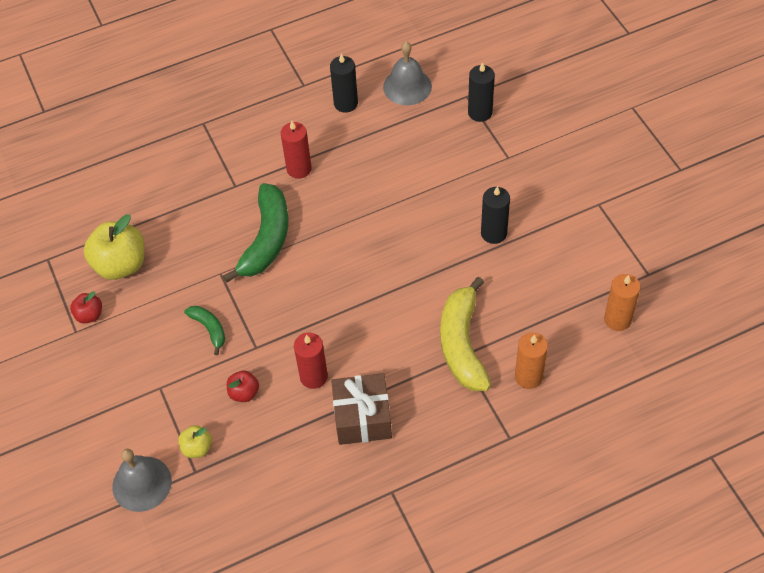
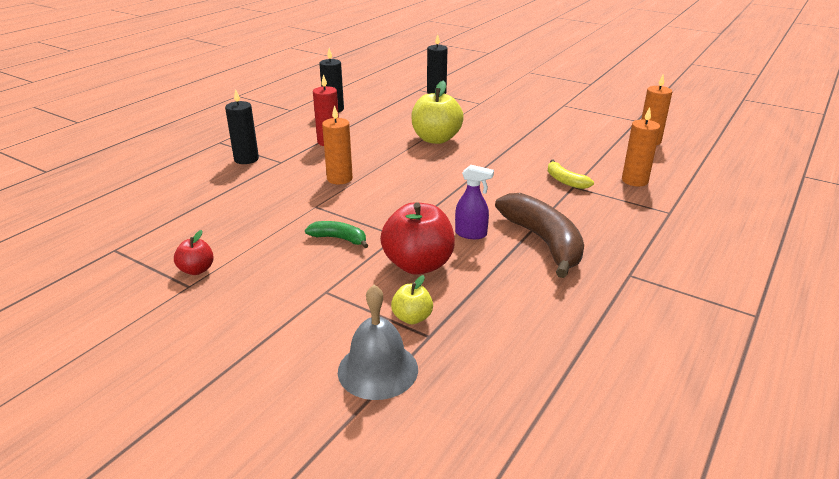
camera: 35 degrees left, 25 degrees down
yellow apple [84,214,145,280] -> yellow apple moved to [411,81,464,144]
green banana [223,183,288,283] -> orange candle [322,105,353,184]
red apple [227,370,259,402] -> red apple [380,202,455,275], size x1.96
red candle [294,333,328,389] -> purple spray bottle [455,165,494,239]
brown gift [331,373,392,445] -> brown banana [495,193,584,278]
grey bell [383,42,432,105] -> none
yellow banana [440,277,491,391] -> yellow banana [548,160,594,189], size x0.50
black candle [481,186,510,244] -> black candle moved to [225,89,259,164]

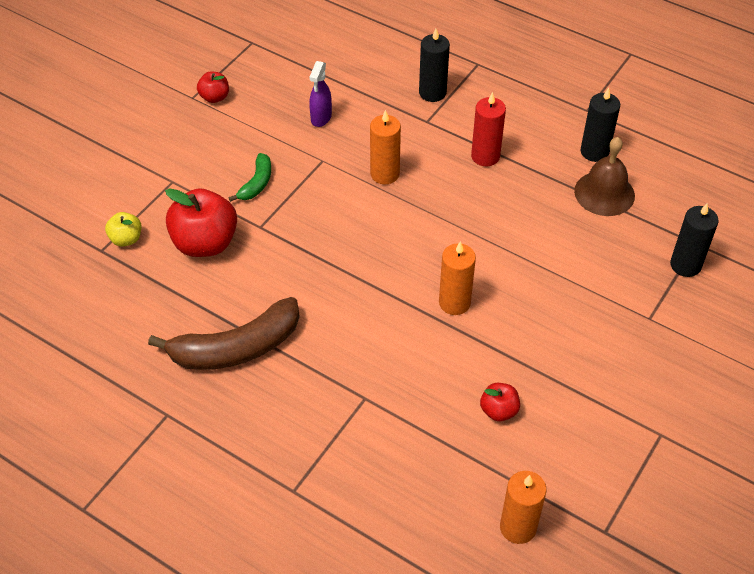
camera: 90 degrees right, 20 degrees up
grey bell [338,285,418,400] -> none
yellow apple [411,81,464,144] -> none
purple spray bottle [455,165,494,239] -> purple spray bottle moved to [309,61,332,127]
yellow banana [548,160,594,189] -> none
orange candle [622,107,660,186] -> orange candle moved to [439,242,476,315]
none -> red apple [480,383,520,421]
none -> brown bell [574,137,635,216]

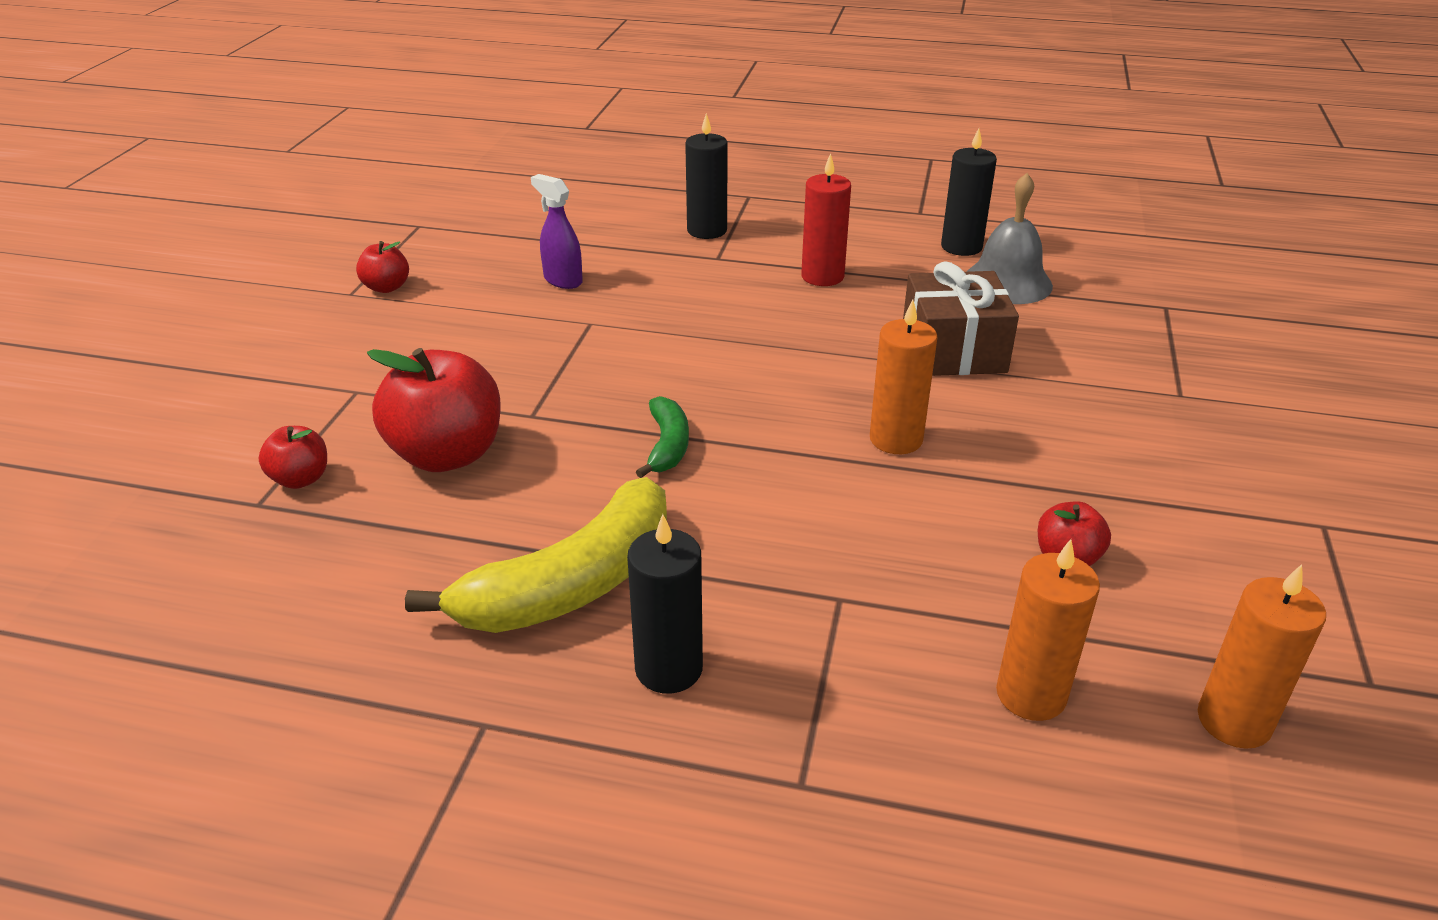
camera: 20 degrees left, 15 degrees down
yellow apple [105,212,141,247] -> red apple [259,426,327,489]
brown banana [148,297,300,370] -> yellow banana [405,477,667,633]
green banana [229,153,271,202] -> green banana moved to [636,396,689,478]
purple spray bottle [309,61,332,127] -> purple spray bottle turned 135 degrees clockwise [531,174,583,289]
orange candle [370,110,401,184] -> orange candle moved to [996,539,1100,721]
brown bell [574,137,635,216] -> grey bell [967,173,1053,304]
black candle [670,203,719,277] -> black candle moved to [627,514,703,694]
none -> brown gift [903,262,1019,376]

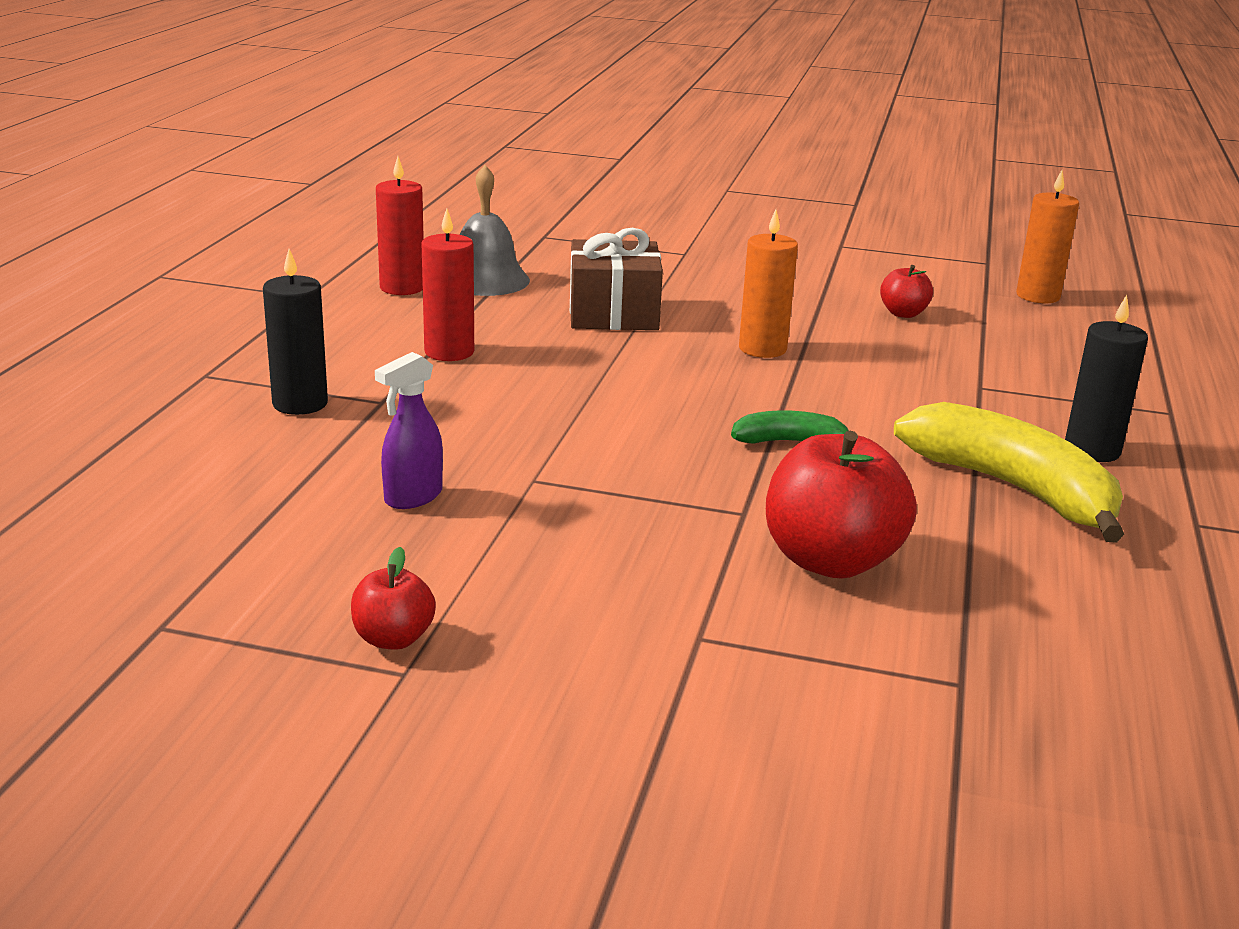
camera: 90 degrees left, 10 degrees down
red apple [259,426,327,489] -> none
black candle [941,128,997,256] -> red candle [376,157,424,295]
orange candle [996,539,1100,721] -> none

